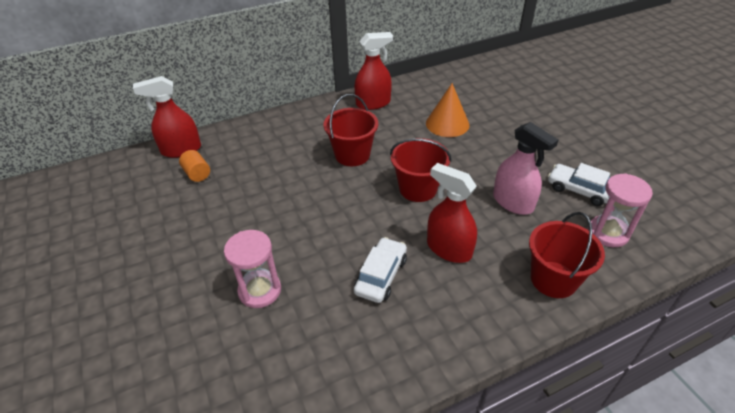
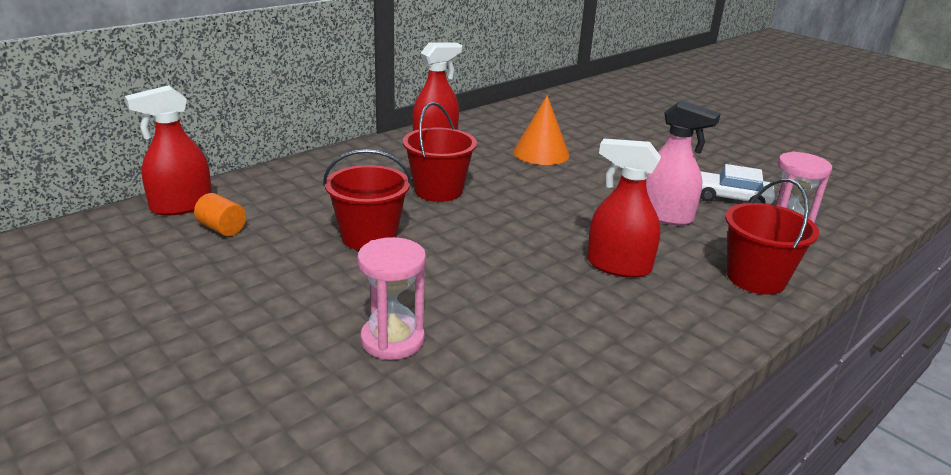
camera: 20 degrees left, 15 degrees down
white car [354,237,407,303] -> none
red bucket [390,138,451,202] -> red bucket moved to [323,149,412,250]

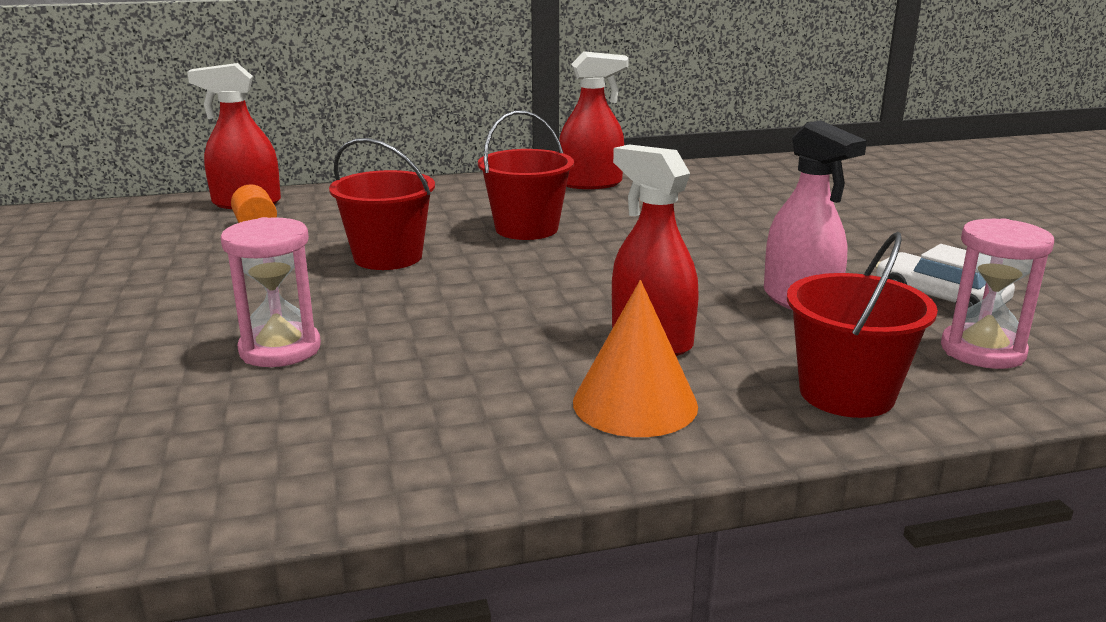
camera: 30 degrees right, 5 degrees down
orange cone [513,95,570,165] -> orange cone moved to [573,280,698,437]

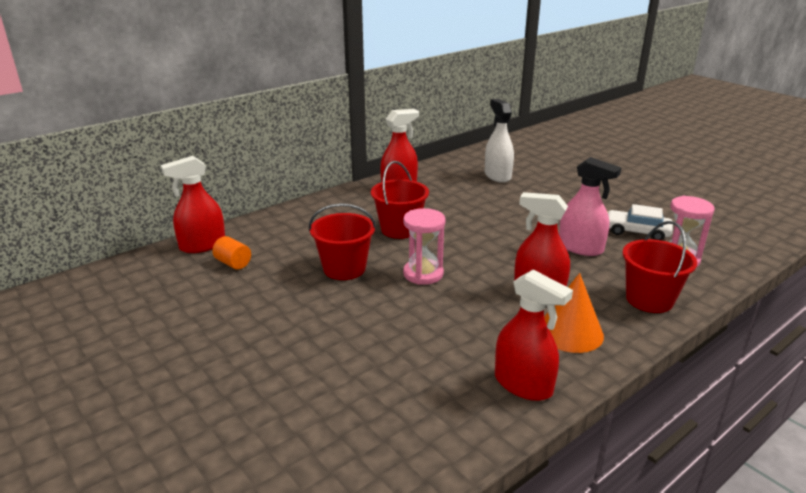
camera: 25 degrees left, 5 degrees up
pink hourglass [220,217,321,367] -> pink hourglass moved to [403,208,446,285]
none -> white spray bottle [485,99,514,183]
none -> red spray bottle [495,270,573,401]

